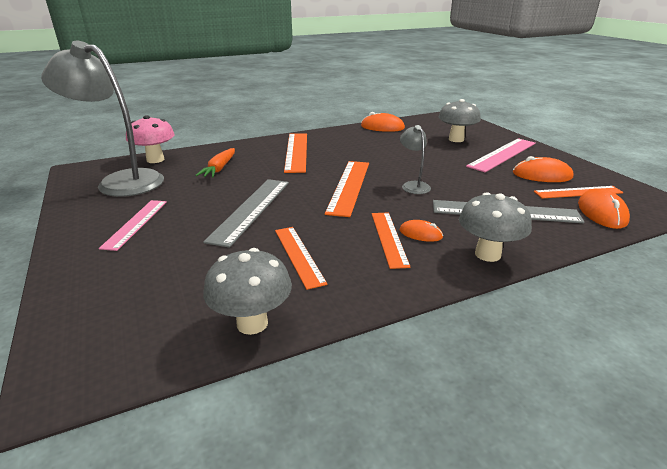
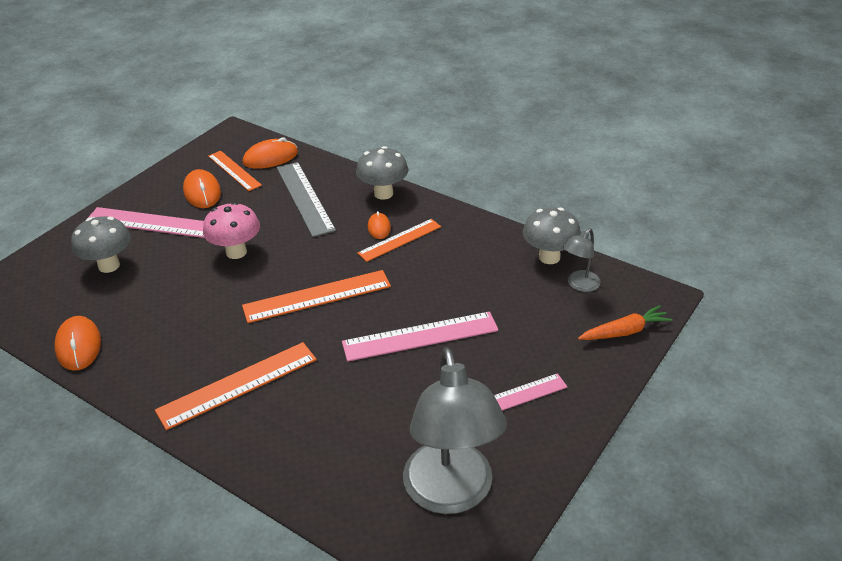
camera: 120 degrees left, 10 degrees up
pink mushroom [126,115,175,163] -> pink mushroom moved to [203,202,260,259]
orange carrot [195,148,235,177] -> orange carrot moved to [578,305,673,340]
grey ruler [203,179,289,248] -> pink ruler [342,311,499,362]
orange ruler [275,227,328,290] -> none
grey lamp [400,125,431,194] -> grey lamp moved to [563,228,601,292]

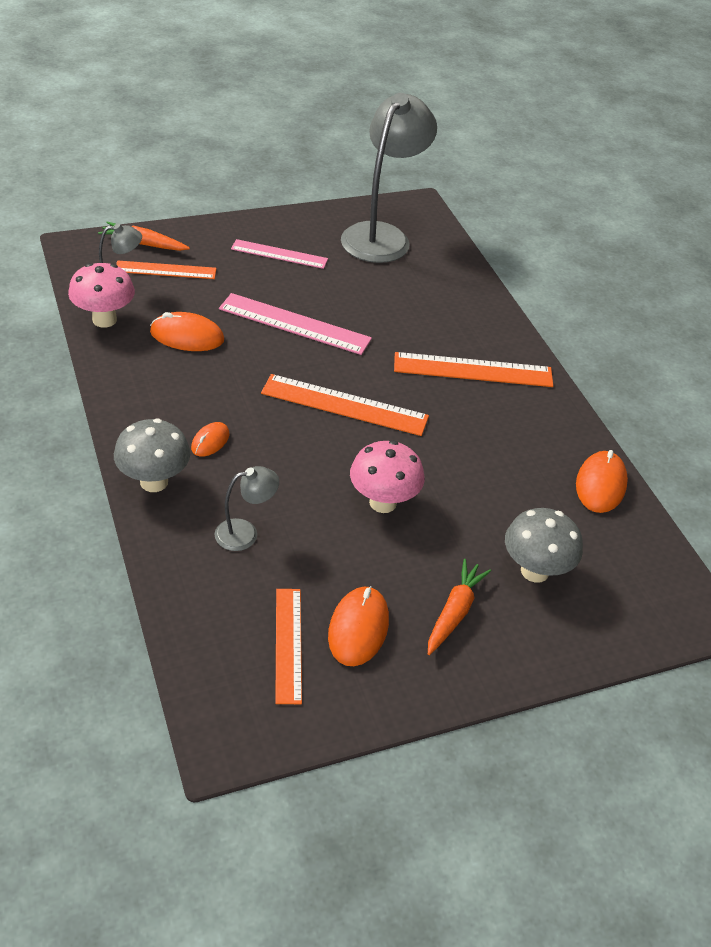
camera: 150 degrees left, 5 degrees up
pink ruler [88,207,204,238] -> orange carrot [428,559,491,655]
orange mouse [243,137,298,169] -> orange mouse moved to [150,312,224,351]
grey ruler [277,162,336,237] -> grey lamp [215,466,279,551]
orange ruler [357,219,441,262] -> orange ruler moved to [116,260,216,279]
grey mushroom [523,207,581,264] -> pink mushroom [68,263,135,328]

